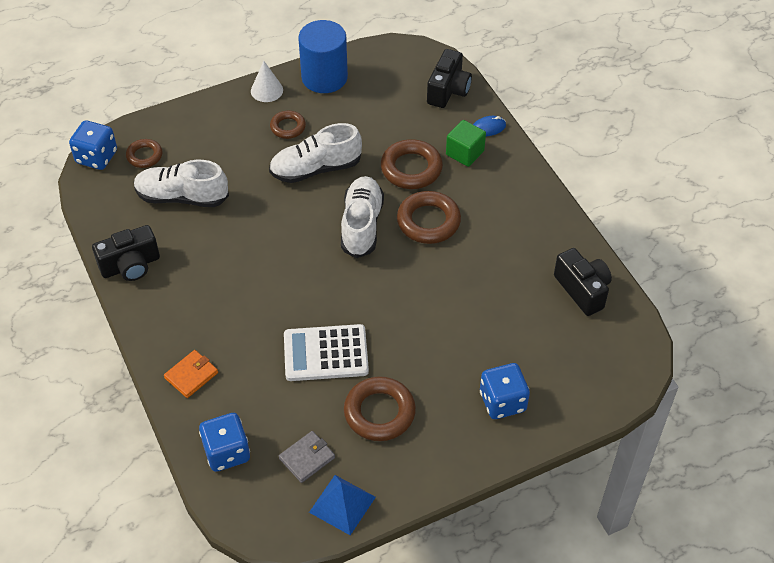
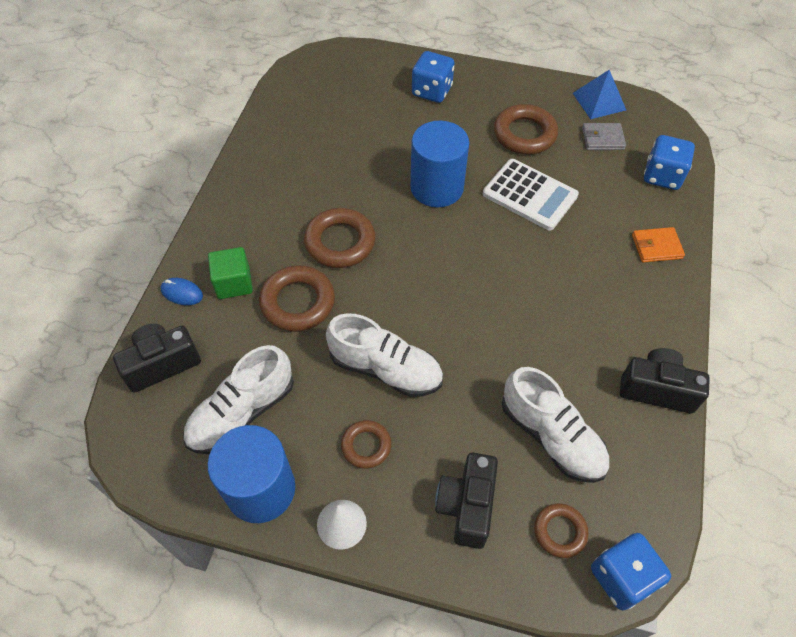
camera: 140 degrees left, 5 degrees up
white shoe [341,176,384,258] -> white shoe moved to [183,345,294,454]
black camera [554,248,612,316] -> black camera moved to [435,453,498,549]
none -> blue cylinder [410,121,469,207]

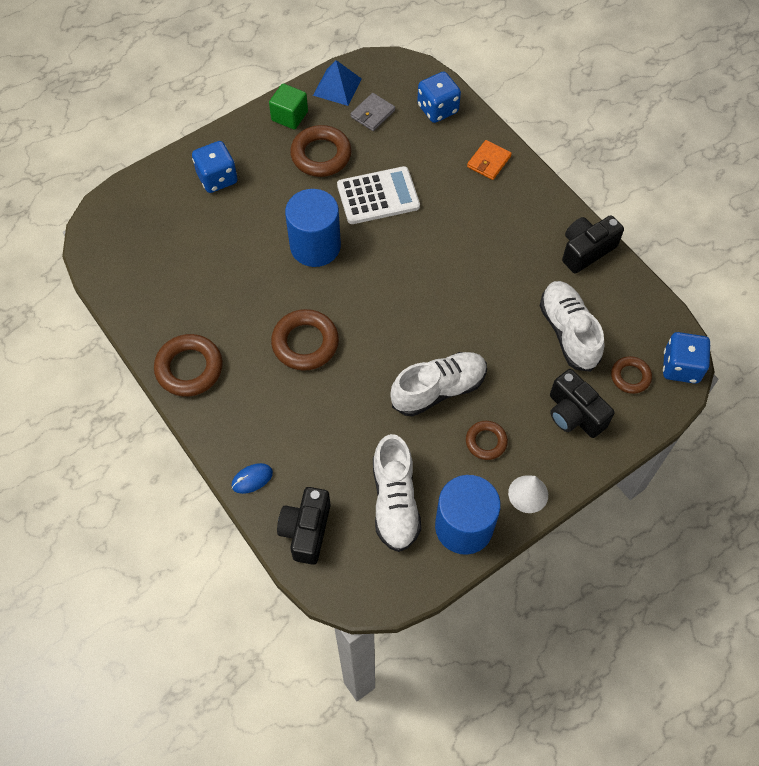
camera: 50 degrees left, 5 degrees up
green cube [208,247,253,299] -> green cube moved to [269,83,308,130]
brown ring [259,265,335,332] -> brown ring moved to [154,334,223,397]
white shoe [502,367,609,483] -> white shoe turned 105 degrees counterclockwise [540,281,605,372]

